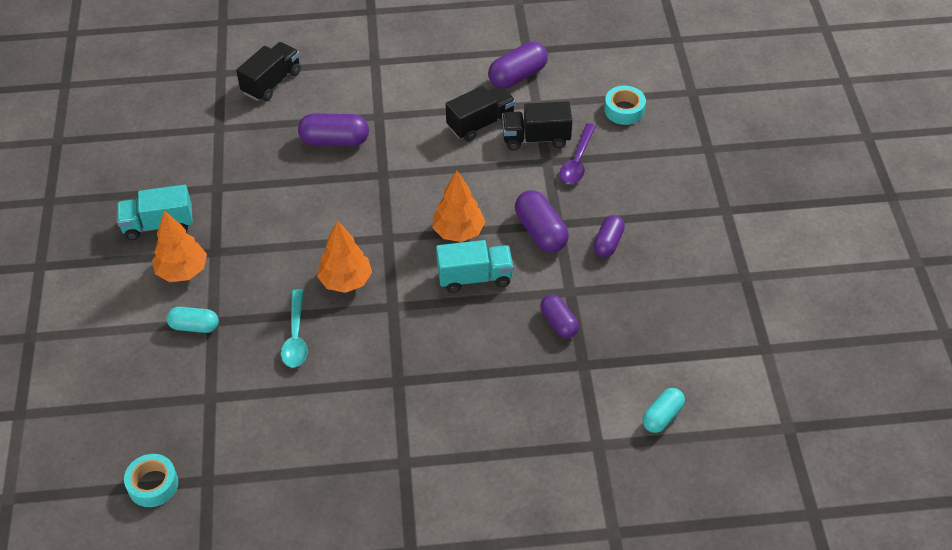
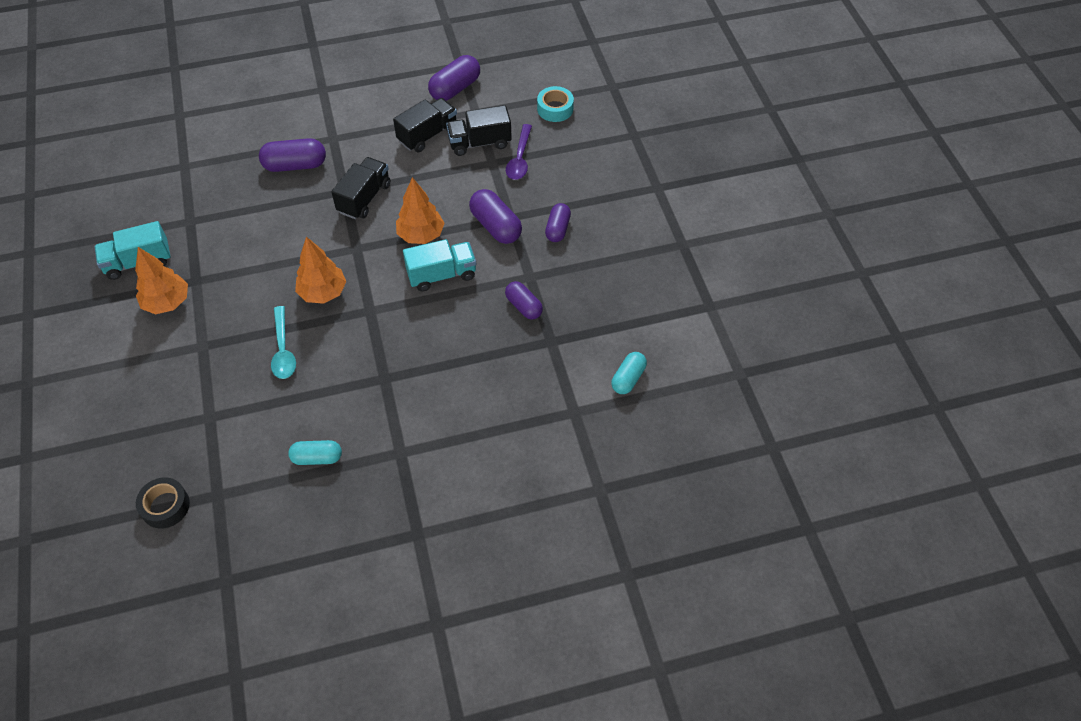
camera: 10 degrees left, 5 degrees up
turquoise tape [124,454,178,507] -> black tape [136,477,190,529]
turquoise capsule [166,307,219,333] -> turquoise capsule moved to [288,440,342,465]
black truck [236,42,301,101] -> black truck moved to [331,157,390,219]

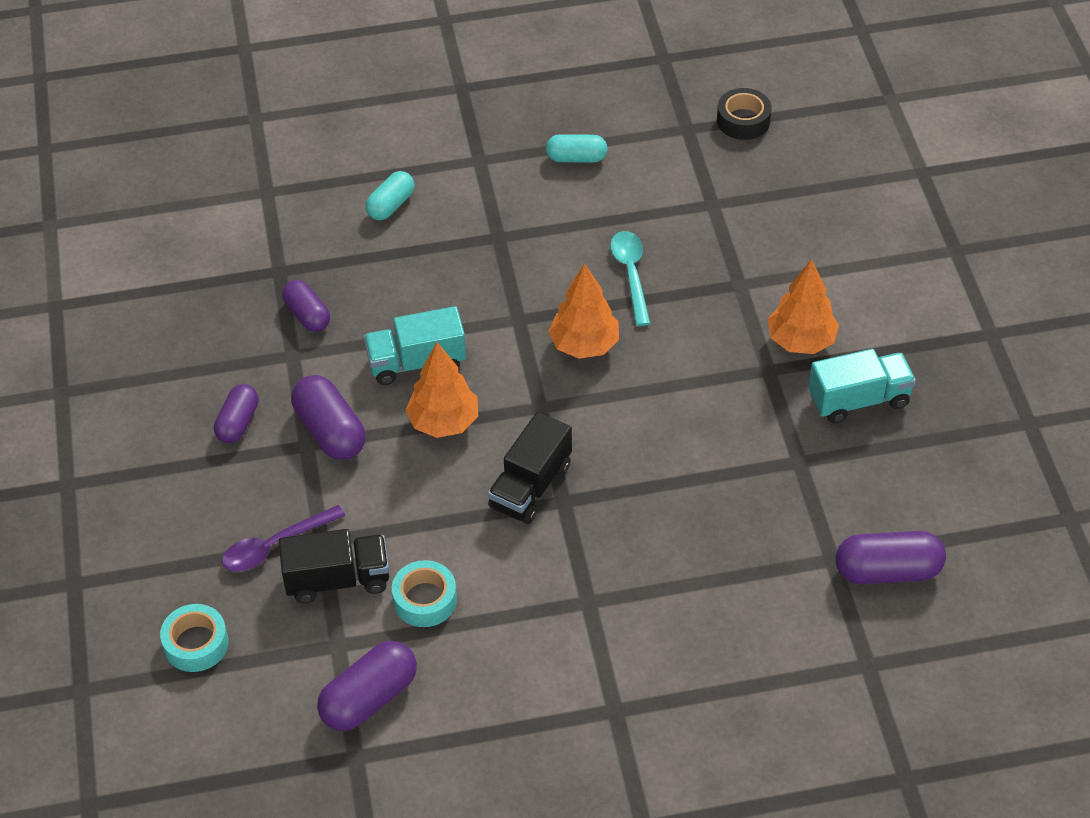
camera: 175 degrees left, 5 degrees down
purple capsule [259,138,326,172] -> purple capsule moved to [836,531,946,584]
black truck [393,98,457,152] -> turquoise tape [392,560,457,627]
purple spoon [506,124,532,180] -> purple spoon turned 135 degrees counterclockwise [222,505,345,572]
turquoise capsule [611,352,647,394] -> turquoise capsule moved to [365,171,415,220]

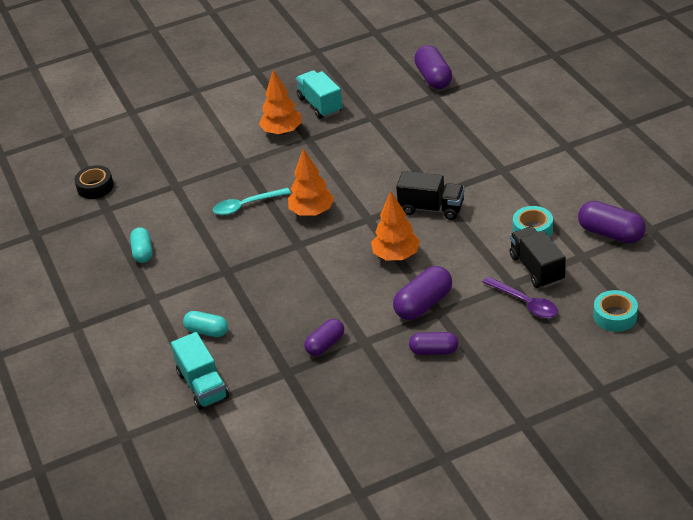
camera: 100 degrees left, 10 degrees down
turquoise truck [364,306,466,385] -> turquoise truck moved to [171,332,229,410]

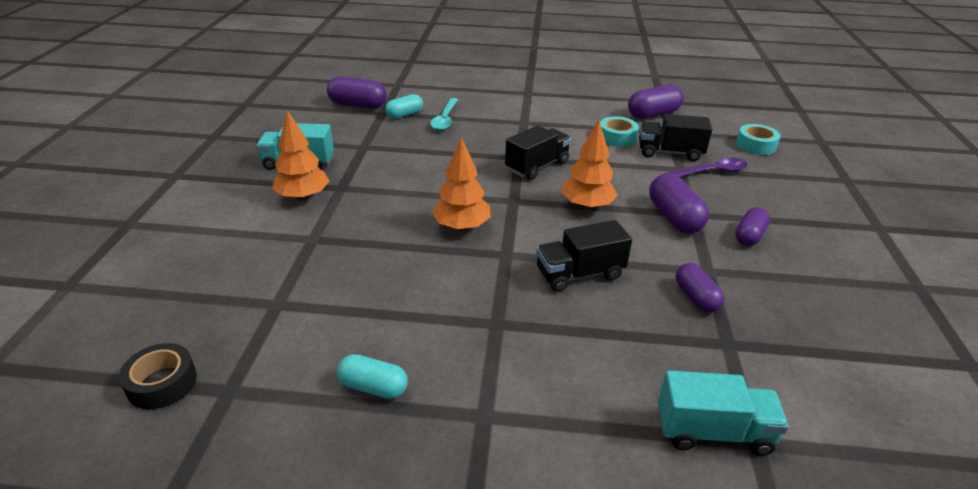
camera: 65 degrees left, 5 degrees down
turquoise capsule [183,311,228,337] -> turquoise capsule moved to [385,94,423,119]
turquoise spoon [213,188,290,215] -> turquoise spoon moved to [430,98,458,130]
none -> black truck [536,220,632,292]

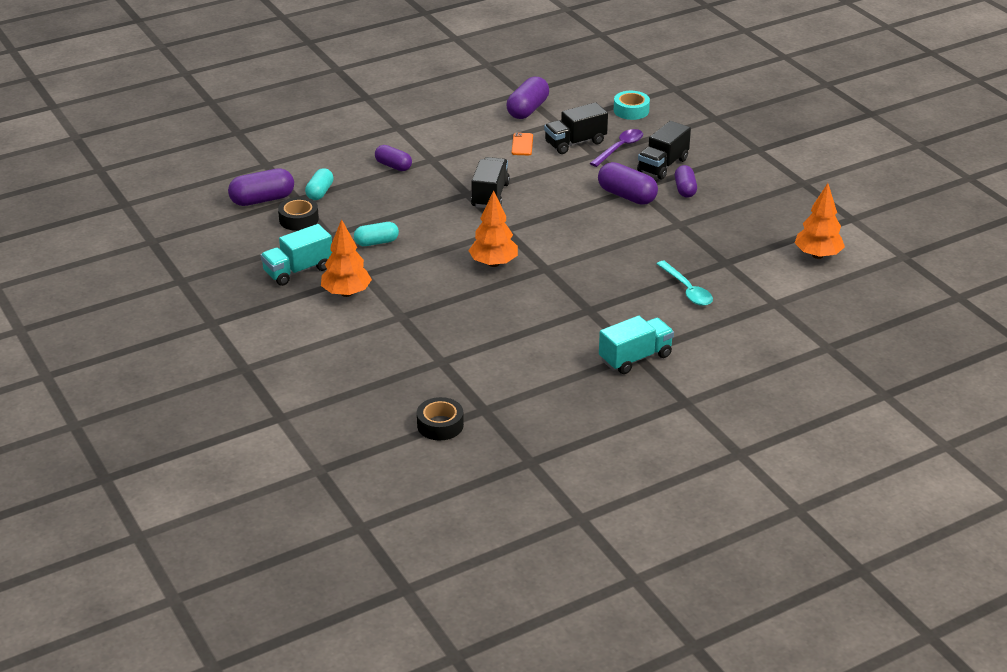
camera: 35 degrees left, 0 degrees up
turquoise capsule [337,354,408,399] -> turquoise capsule moved to [354,222,399,246]
turquoise spoon [430,98,458,130] -> turquoise spoon moved to [657,261,713,306]
black truck [536,220,632,292] -> black truck moved to [637,121,691,180]
orange tree [561,120,618,210] -> orange tree moved to [795,183,845,259]
turquoise tape [600,117,639,147] -> orange phone [512,133,533,155]
turquoise truck [658,370,789,456] -> turquoise truck moved to [599,316,674,374]
purple capsule [676,263,724,312] -> purple capsule moved to [375,145,412,171]
none -> black tape [278,197,319,231]

